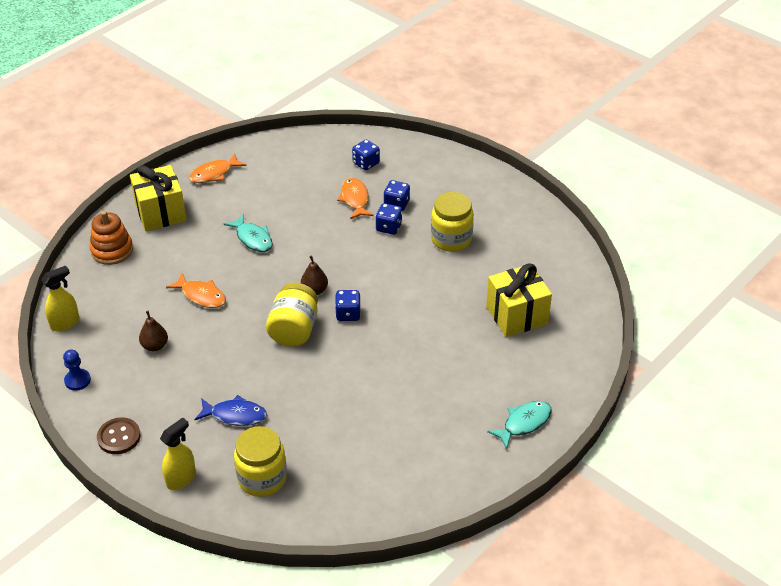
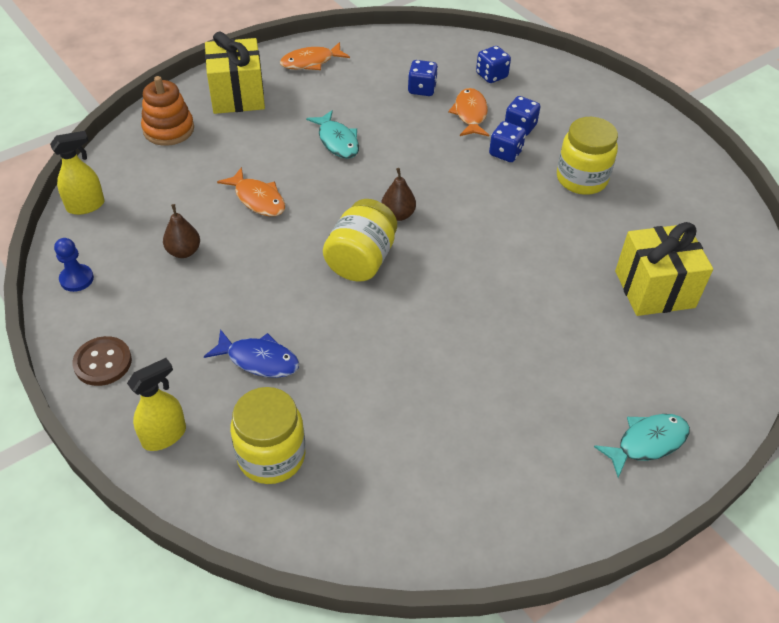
camera: 10 degrees right, 5 degrees up
blue dice [335,290,361,321] -> blue dice moved to [408,60,438,96]

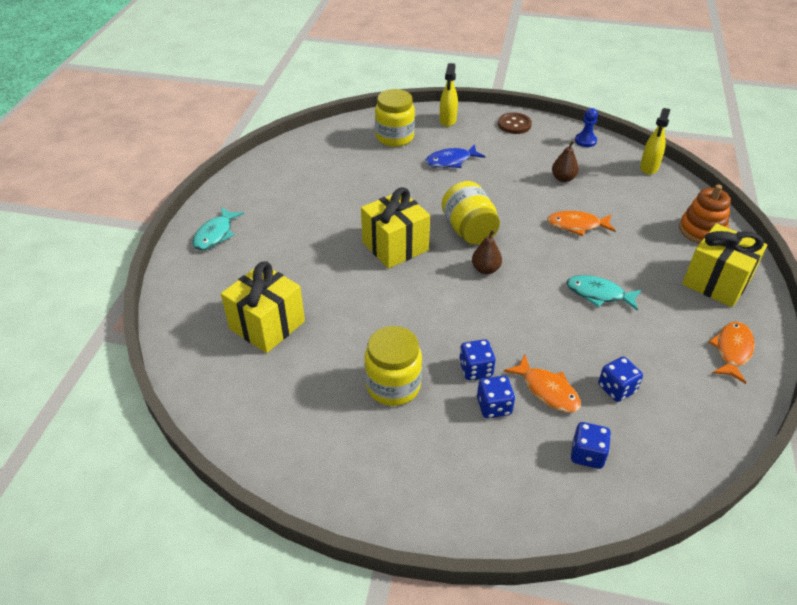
camera: 140 degrees right, 5 degrees down
none -> yellow gift [361,187,430,269]

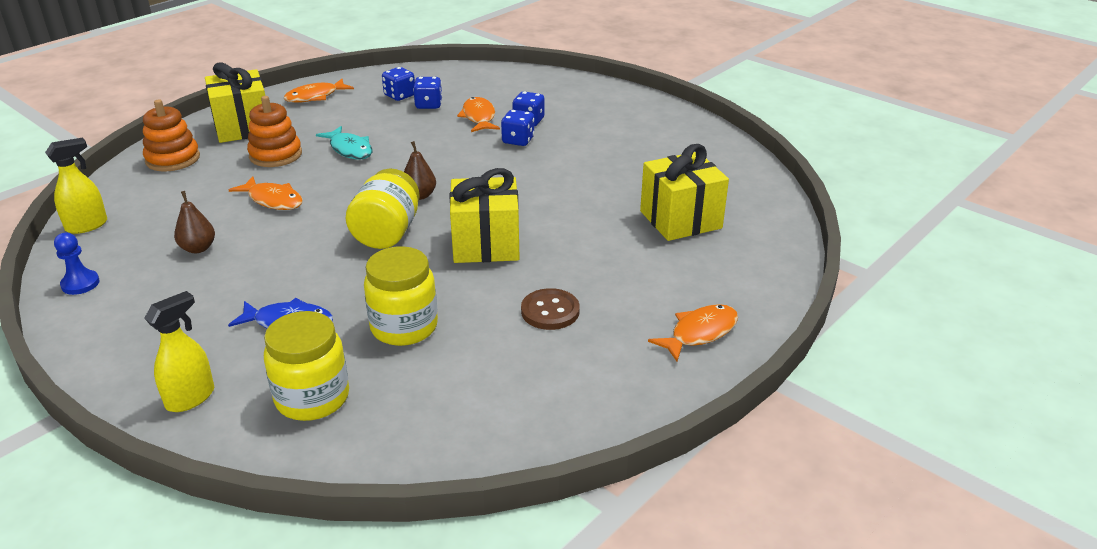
camera: 150 degrees left, 10 degrees down
turquoise fish [193,207,244,250] -> orange fish [648,304,738,361]
yellow jar [364,326,422,406] -> yellow jar moved to [364,246,438,346]
brown button [498,112,532,134] -> brown button moved to [521,288,580,330]
blue dice [571,422,611,469] -> blue dice moved to [382,67,415,101]
none -> orange stacking toy [247,96,302,167]

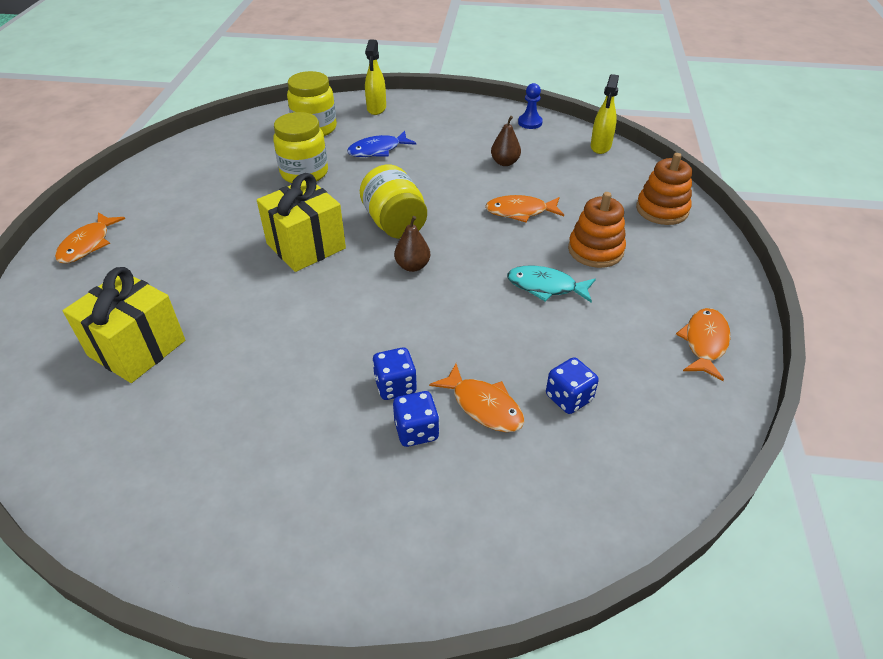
camera: 145 degrees right, 10 degrees up
yellow gift [205,62,265,143] -> none
blue dice [382,67,415,101] -> none
brown button [521,288,580,330] -> none

